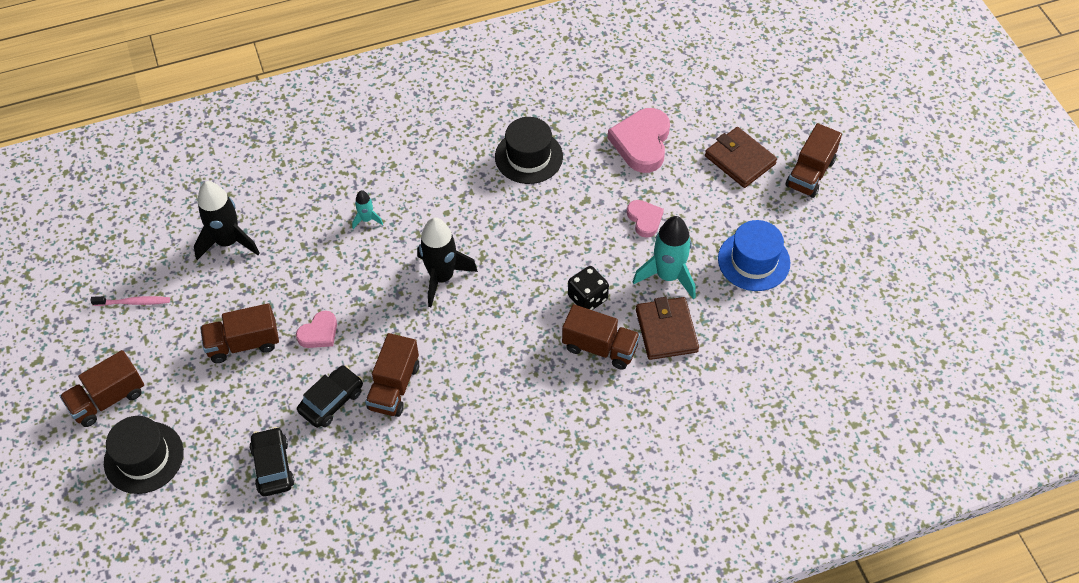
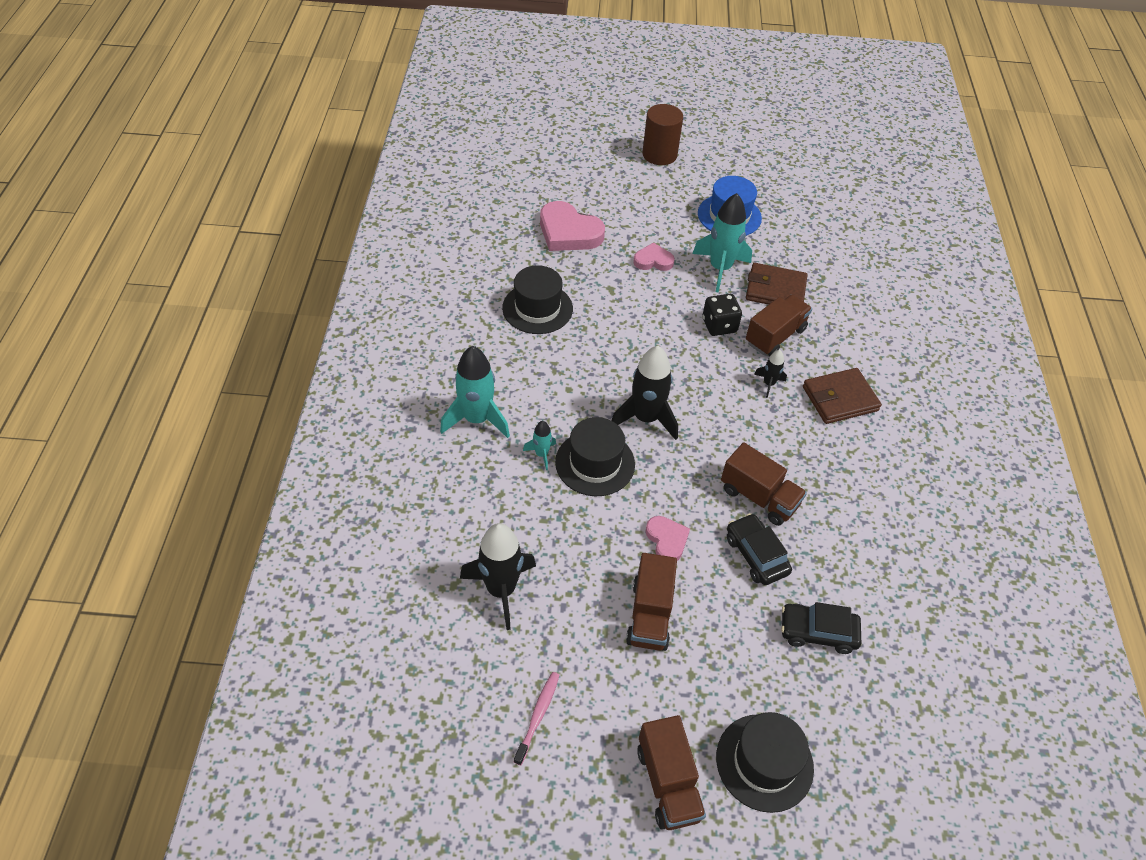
camera: 70 degrees left, 5 degrees down
brown wallet [705,127,777,188] -> brown wallet moved to [803,368,882,424]
brown truck [785,123,842,198] -> brown cylinder [642,104,683,165]
none -> turquoise rocket [440,346,510,438]
none -> black hat [555,417,635,496]
none -> black rocket [754,350,787,398]

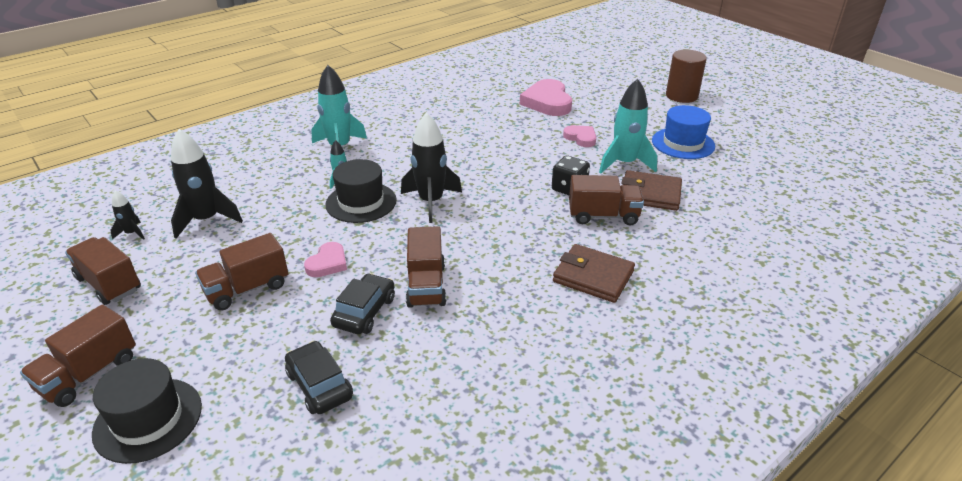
camera: 50 degrees right, 15 degrees down
black hat [502,265,573,334] -> none
pink toothbrush [514,672,560,766] -> brown truck [65,237,141,305]
brown wallet [746,263,808,305] -> brown wallet turned 45 degrees counterclockwise [621,170,682,211]
black rocket [754,350,787,398] -> black rocket moved to [110,190,145,240]

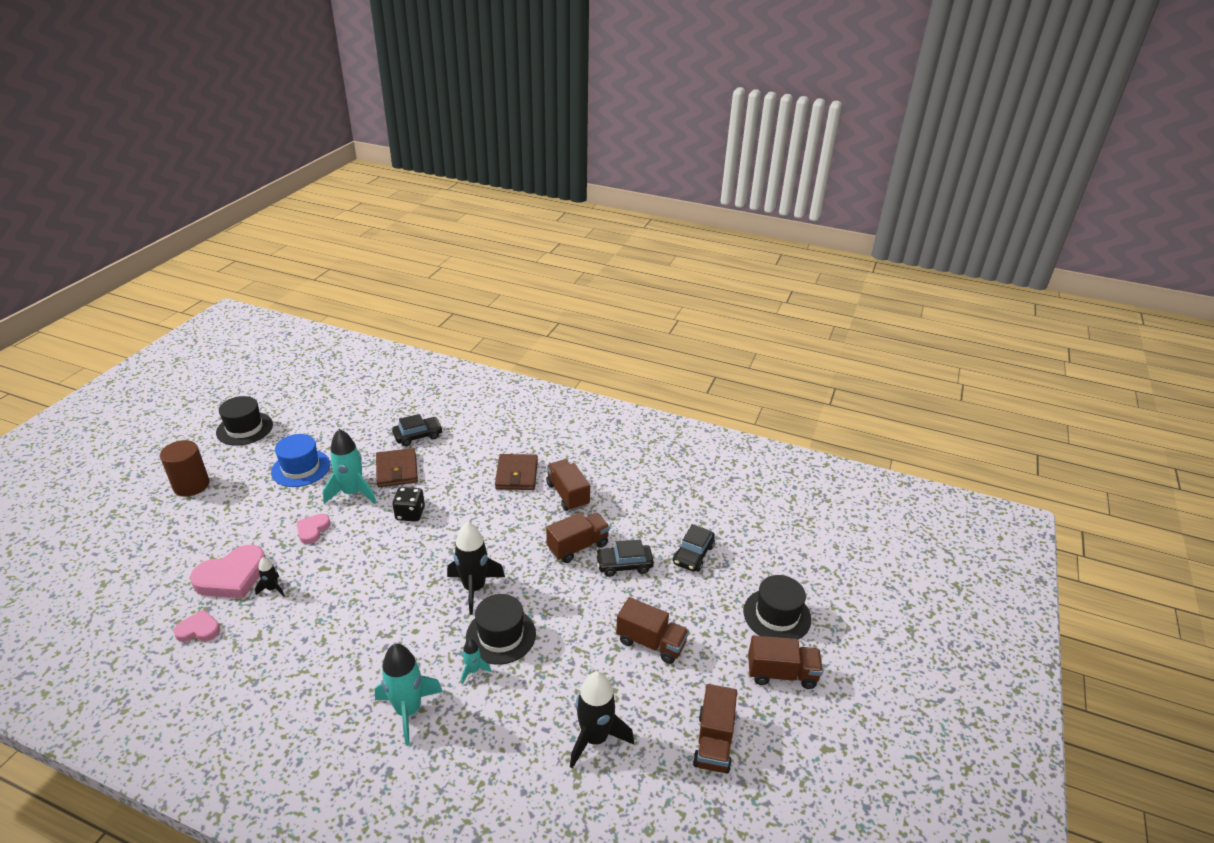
camera: 120 degrees left, 0 degrees up
black rocket [110,190,145,240] -> black rocket moved to [255,557,285,597]
pink heart [304,242,347,277] -> pink heart moved to [173,609,220,642]
brown truck [569,175,644,225] -> brown truck moved to [546,459,590,511]
none -> black hat [216,396,273,446]
none -> black car [392,414,443,446]

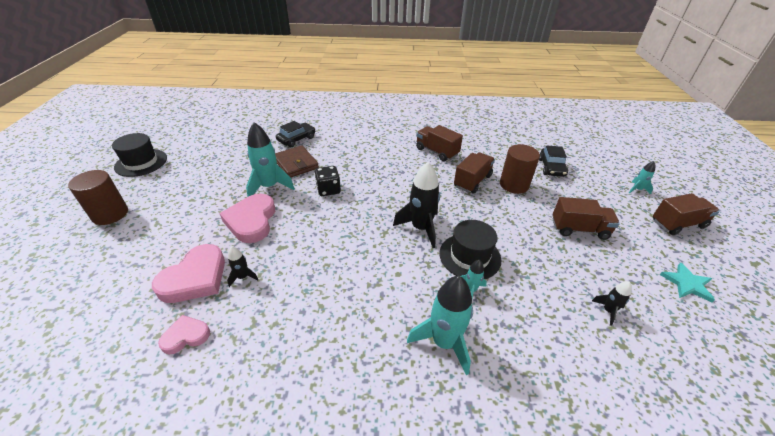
camera: 20 degrees left, 5 degrees up
blue hat [271,434,330,487] -> none
pink heart [297,514,330,544] -> pink heart [219,194,275,243], size x1.79
brown wallet [495,454,538,490] -> none
black rocket [570,671,634,769] -> black rocket [592,281,632,326], size x0.49
black car [596,540,654,577] -> brown cylinder [500,144,540,194]
brown truck [693,684,737,774] -> turquoise star [660,262,715,303]
black hat [743,575,811,639] -> turquoise rocket [629,161,656,194]

